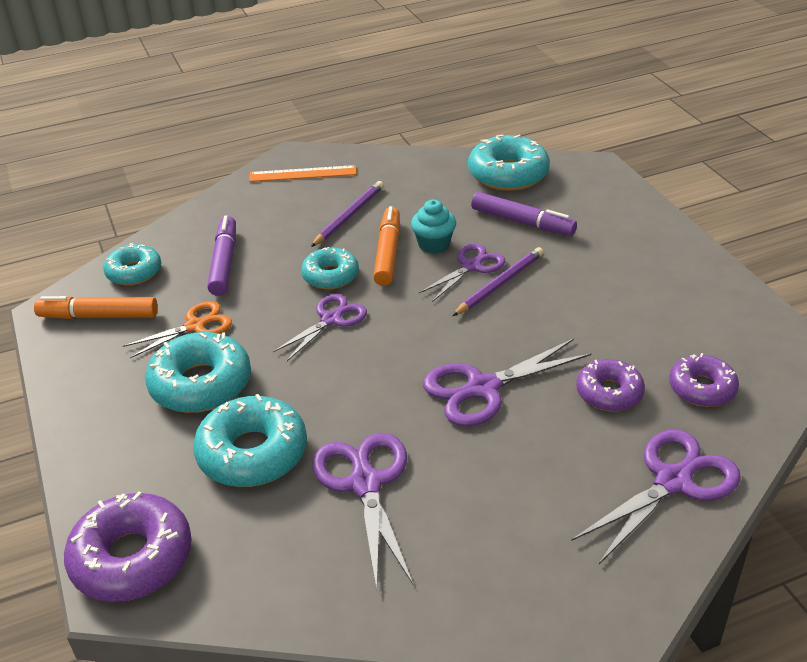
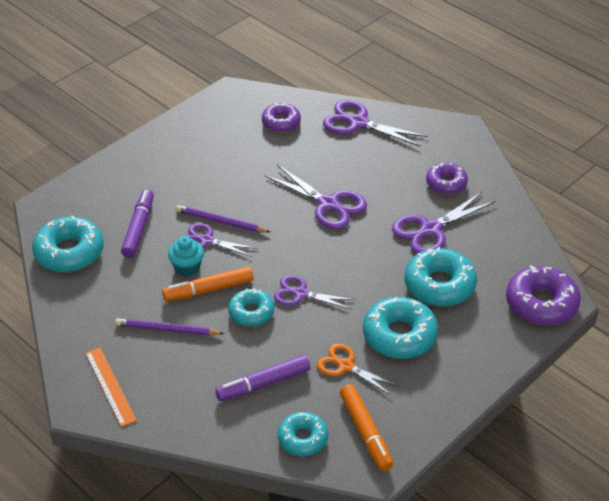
camera: 115 degrees left, 5 degrees up
purple donut [576,359,645,411] -> purple donut moved to [426,162,468,194]

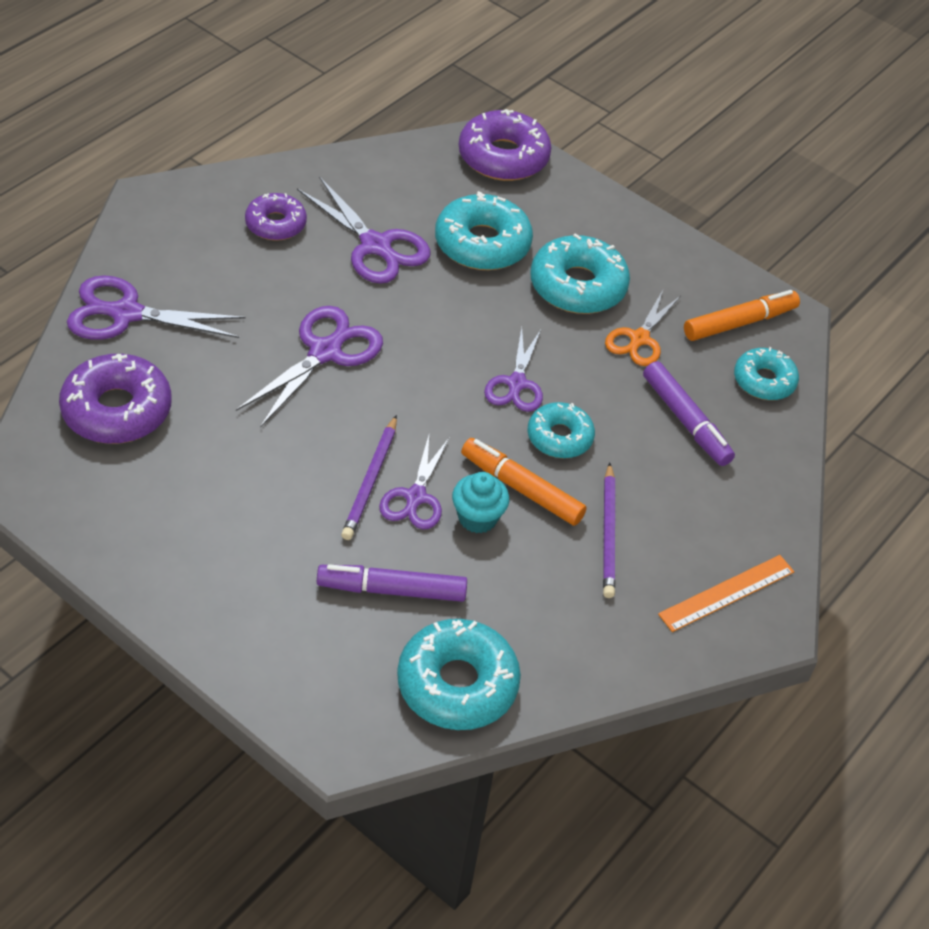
camera: 100 degrees left, 5 degrees up
orange marker [162,266,254,302] -> orange marker turned 150 degrees clockwise [461,438,587,526]
purple donut [262,103,301,132] -> purple donut [59,354,171,444], size x1.60
purple scissors [323,100,428,147] -> purple scissors turned 75 degrees clockwise [67,275,246,340]

